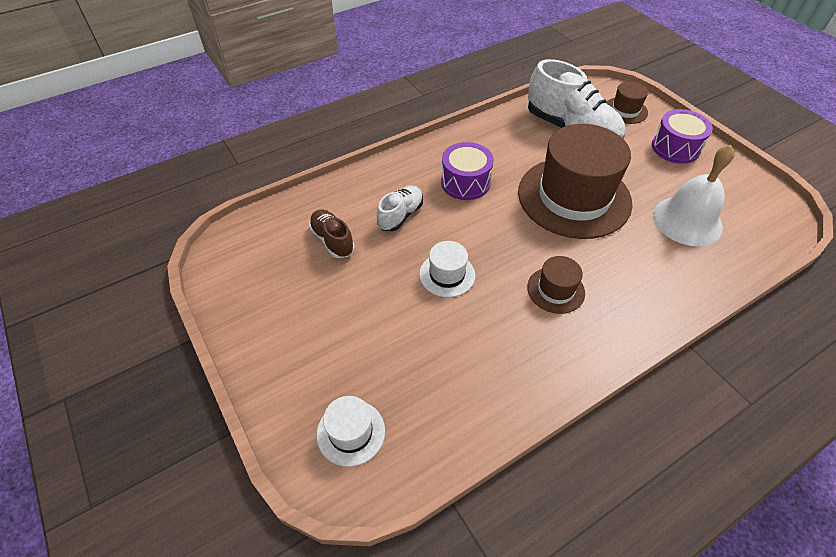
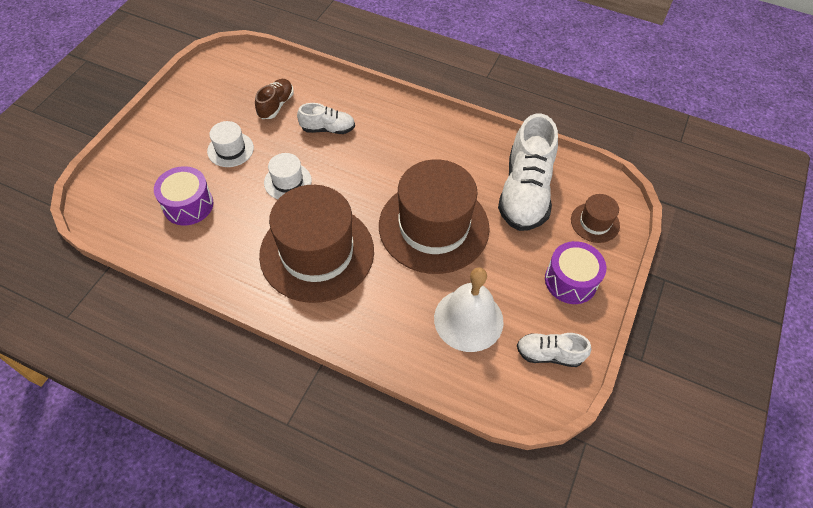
camera: 55 degrees right, 5 degrees up
white hat [317,396,385,467] -> white hat moved to [207,121,254,167]
purple drum [441,142,494,200] -> purple drum moved to [154,166,213,225]
brown hat [527,256,585,314] -> brown hat [259,185,374,303], size x2.25
none -> white shoe [517,333,591,367]

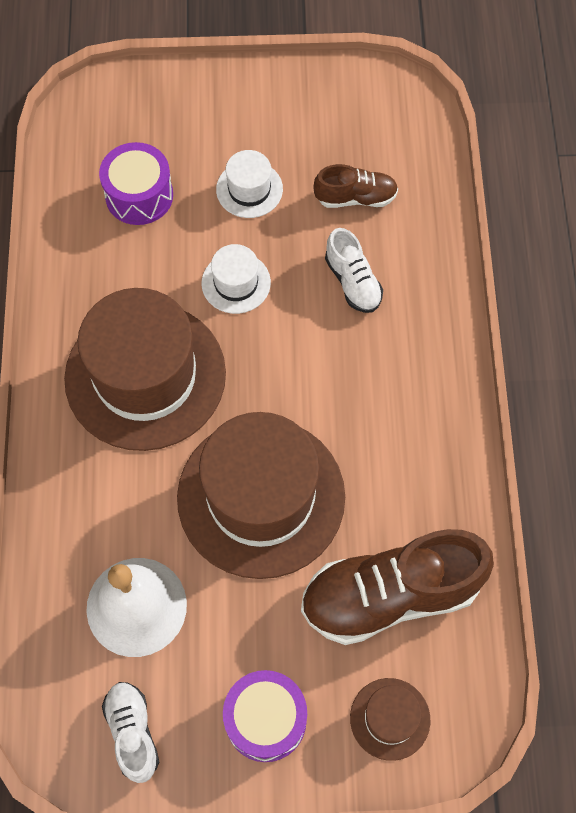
camera: 65 degrees right, 10 degrees up
white shoe [498,113,558,231] -> brown shoe [301,529,494,645]

